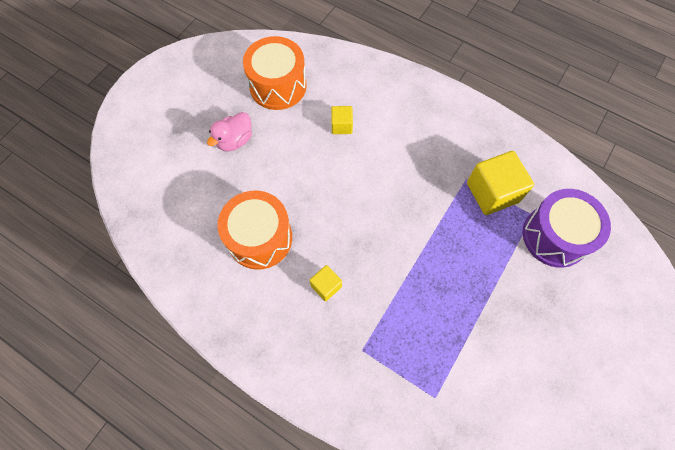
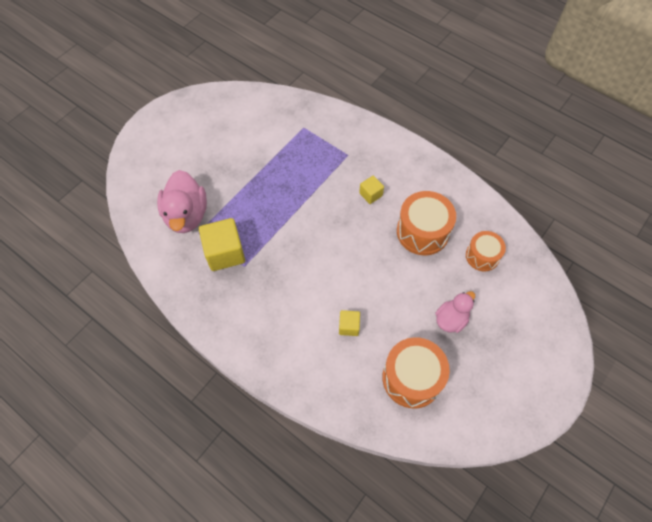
camera: 175 degrees left, 5 degrees down
purple drum [523,189,611,268] -> pink duck [157,170,207,233]
none -> orange drum [466,231,506,271]

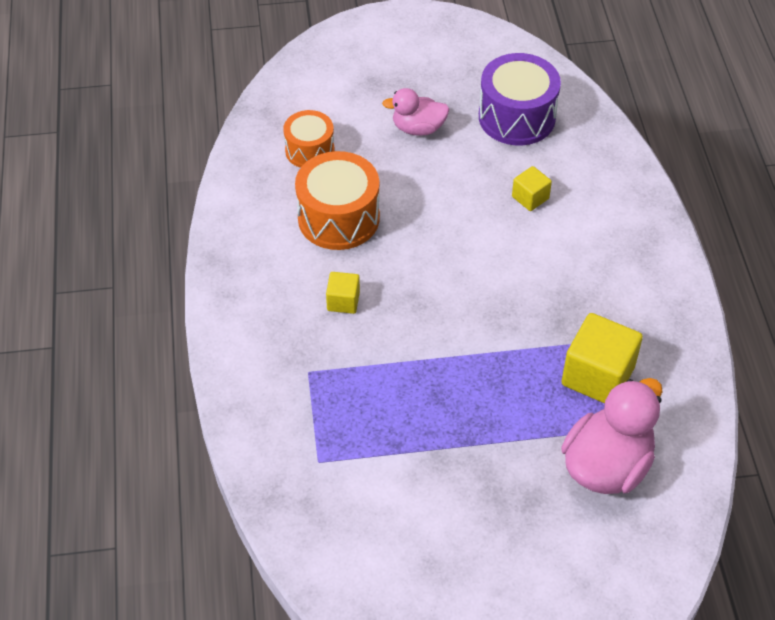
camera: 135 degrees left, 10 degrees down
orange drum [382,337,450,408] -> purple drum [479,53,561,146]

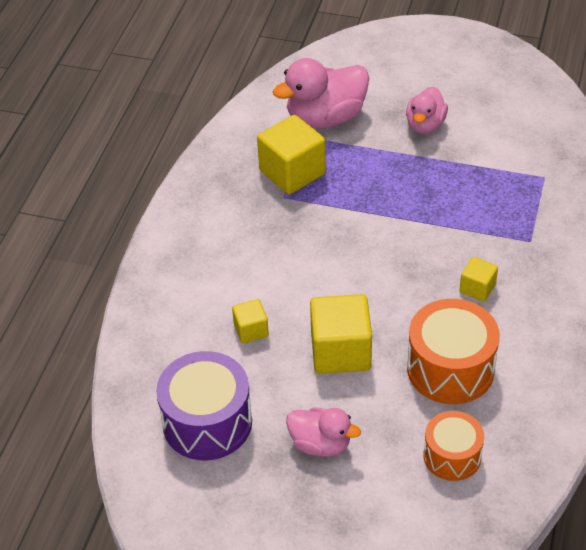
camera: 155 degrees left, 5 degrees down
none -> yellow cube [310,294,372,374]
none -> pink duck [406,86,448,134]

